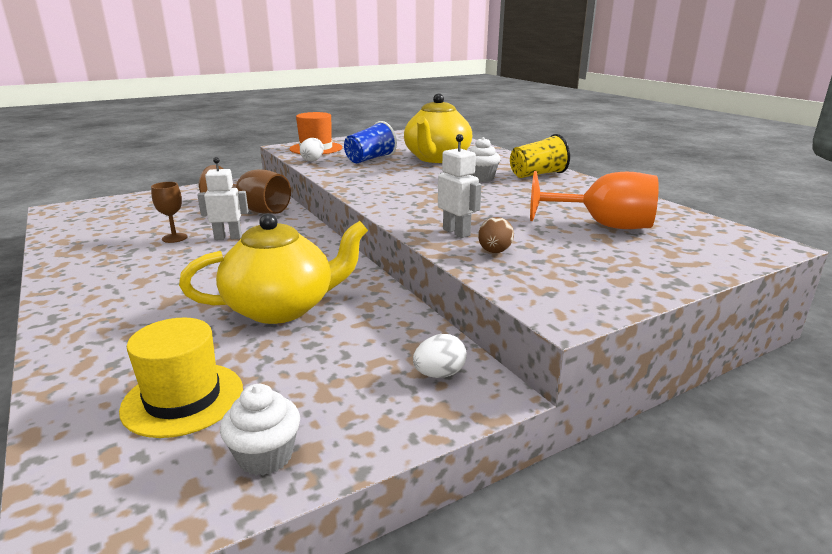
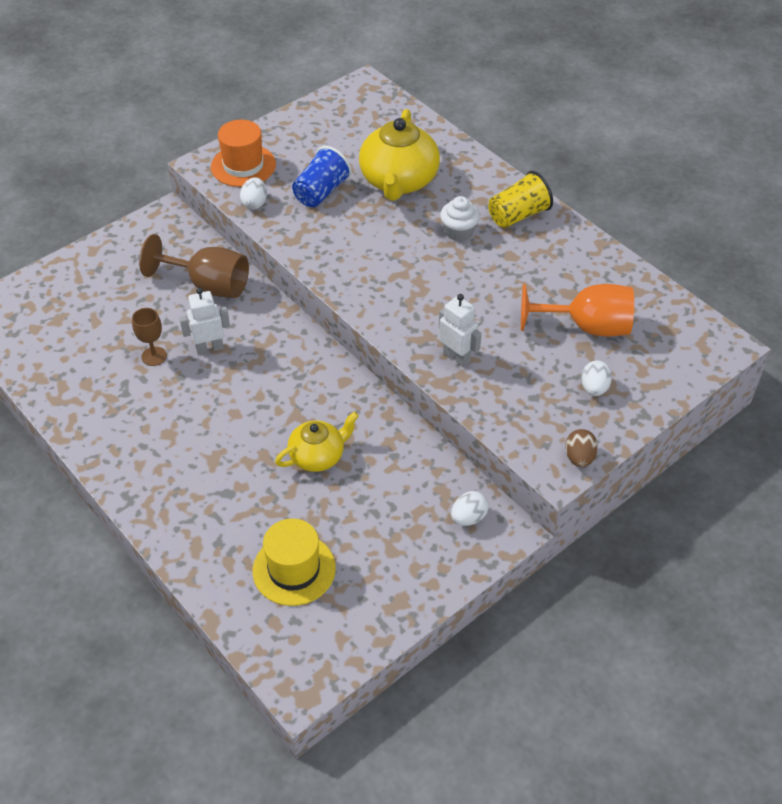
camera: 10 degrees left, 25 degrees up
yellow teapot [179,213,368,324] -> yellow teapot [275,412,359,472], size x0.59
white cupcake [220,384,300,476] -> none
brown egg [478,217,514,253] -> brown egg moved to [565,429,598,467]
none -> white egg [581,361,612,396]

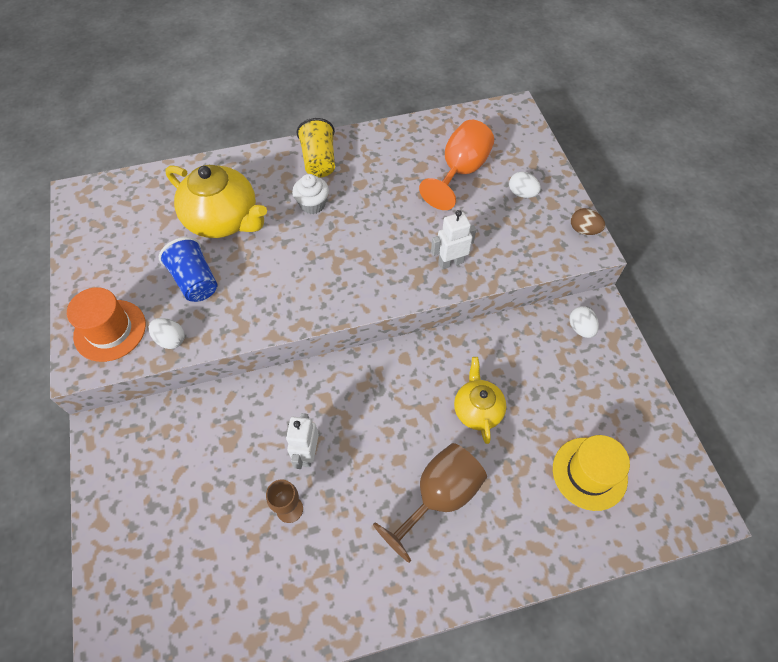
camera: 65 degrees left, 10 degrees up
brown goblet [139,234,249,298] -> brown goblet moved to [373,443,487,563]

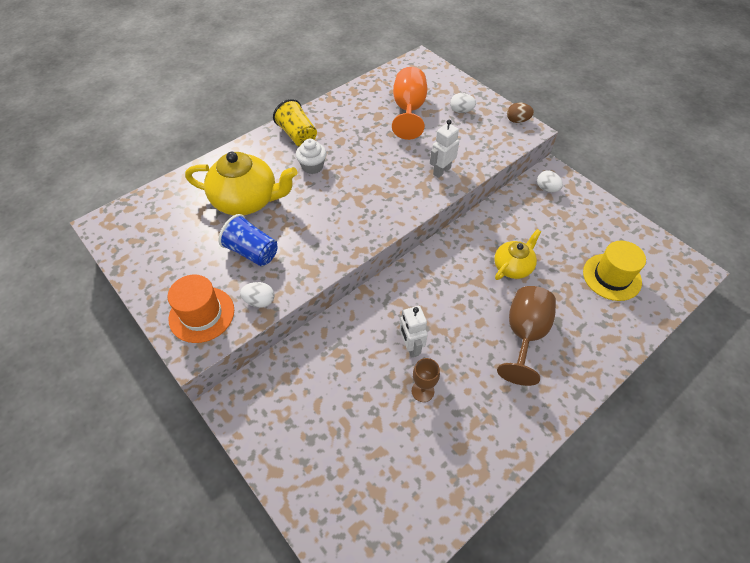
camera: 25 degrees left, 5 degrees down
yellow teapot [454,357,506,444] -> yellow teapot turned 75 degrees clockwise [494,229,541,280]

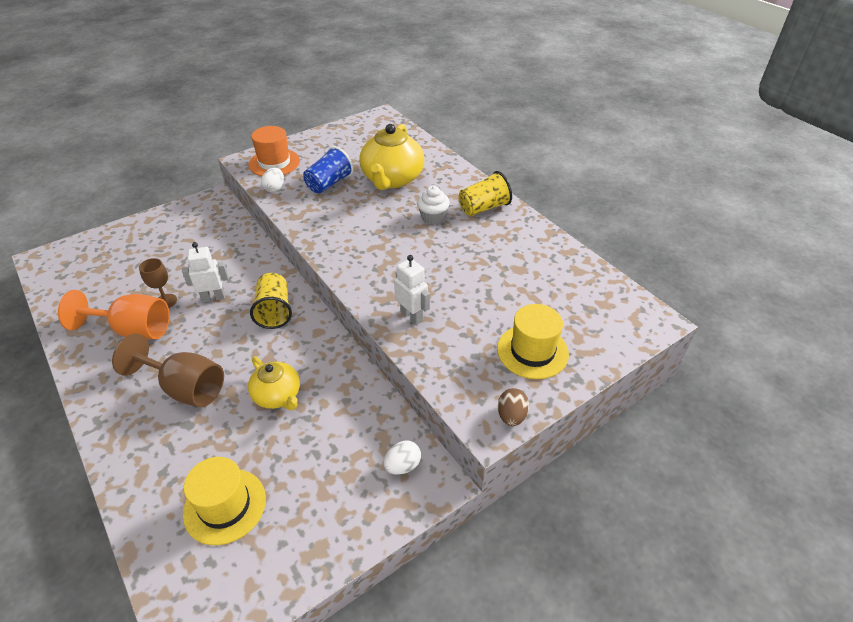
camera: 95 degrees right, 10 degrees down
orange goblet [392,67,427,140] -> orange goblet moved to [58,290,170,340]
white egg [450,93,476,113] -> yellow hat [497,304,569,379]
none -> yellow cup [250,273,292,329]

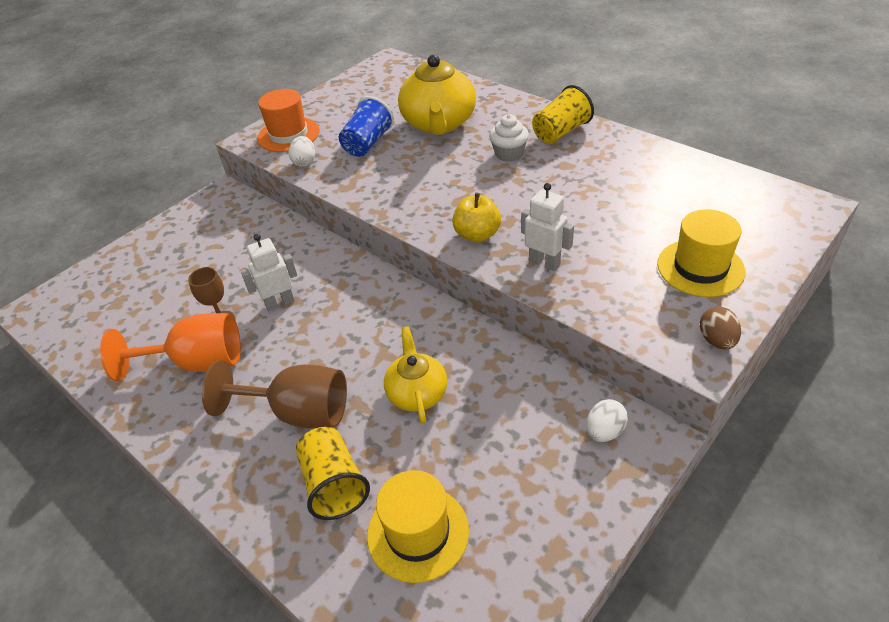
camera: 10 degrees left, 0 degrees up
yellow teapot [248,357,300,410] -> yellow teapot turned 135 degrees counterclockwise [384,326,447,424]
yellow cup [250,273,292,329] -> yellow cup moved to [296,427,370,520]
none -> yellow apple [452,193,501,243]

